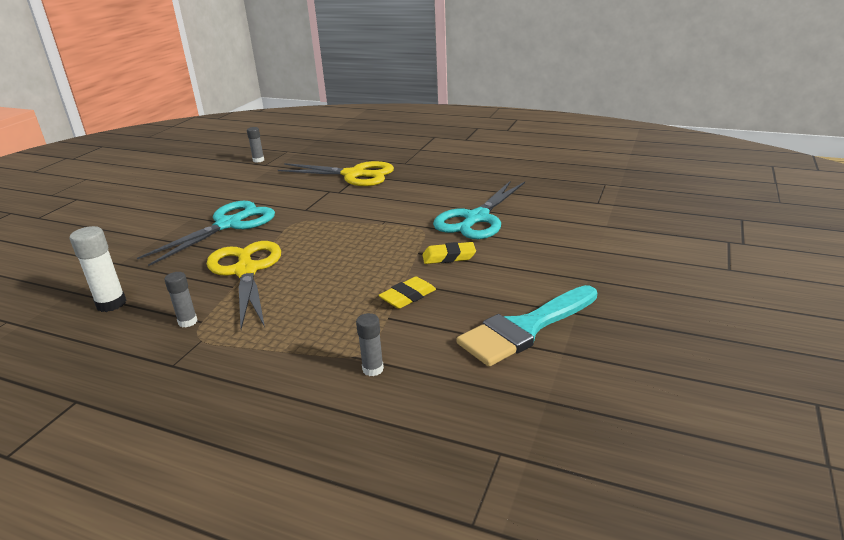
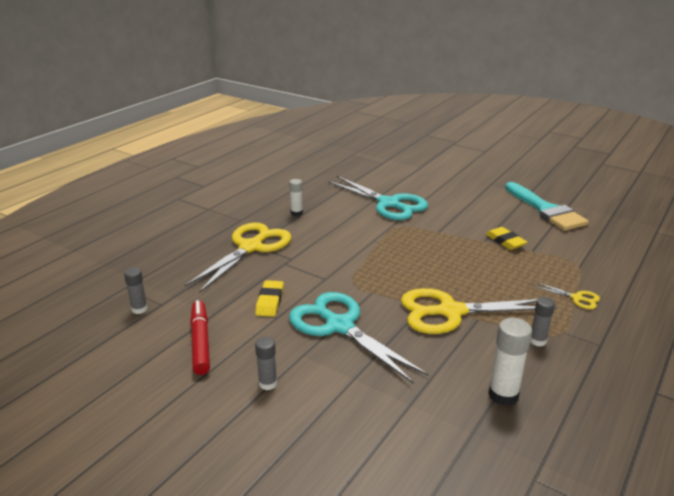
camera: 80 degrees left, 0 degrees up
grey glue stick [356,313,384,376] -> grey glue stick moved to [255,337,277,390]
yellow eraser [422,242,476,264] -> yellow eraser moved to [255,280,284,317]
none -> red marker [190,300,210,375]
none -> white glue stick [289,179,303,216]
none -> yellow scissors [532,282,600,309]

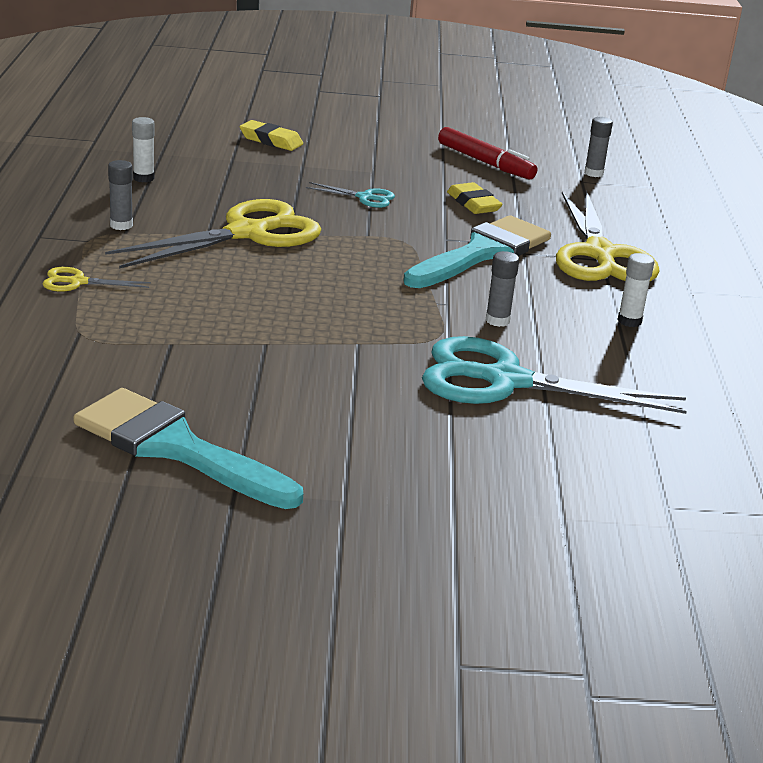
camera: 145 degrees right, 0 degrees up
grey glue stick [255,337,277,390] -> grey glue stick moved to [486,251,519,327]
turquoise scissors [289,292,428,384] -> turquoise scissors [306,182,395,208], size x0.44
yellow eraser [486,227,527,250] -> yellow eraser moved to [240,120,303,151]
white glue stick [488,318,532,406] -> white glue stick [132,117,155,182], size x0.63
none -> turquoise brush [403,215,551,288]

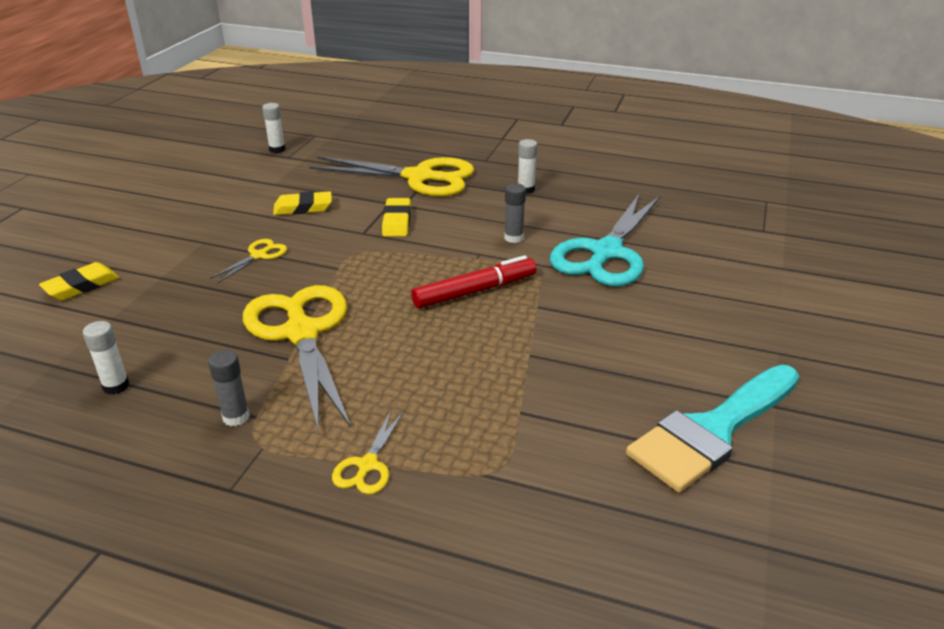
camera: 70 degrees left, 5 degrees up
turquoise scissors [306,182,395,208] -> yellow scissors [210,239,287,283]
turquoise brush [403,215,551,288] -> yellow eraser [382,198,411,236]
red marker [438,127,537,179] -> red marker moved to [411,255,536,308]
grey glue stick [584,117,613,177] -> white glue stick [262,103,285,153]

